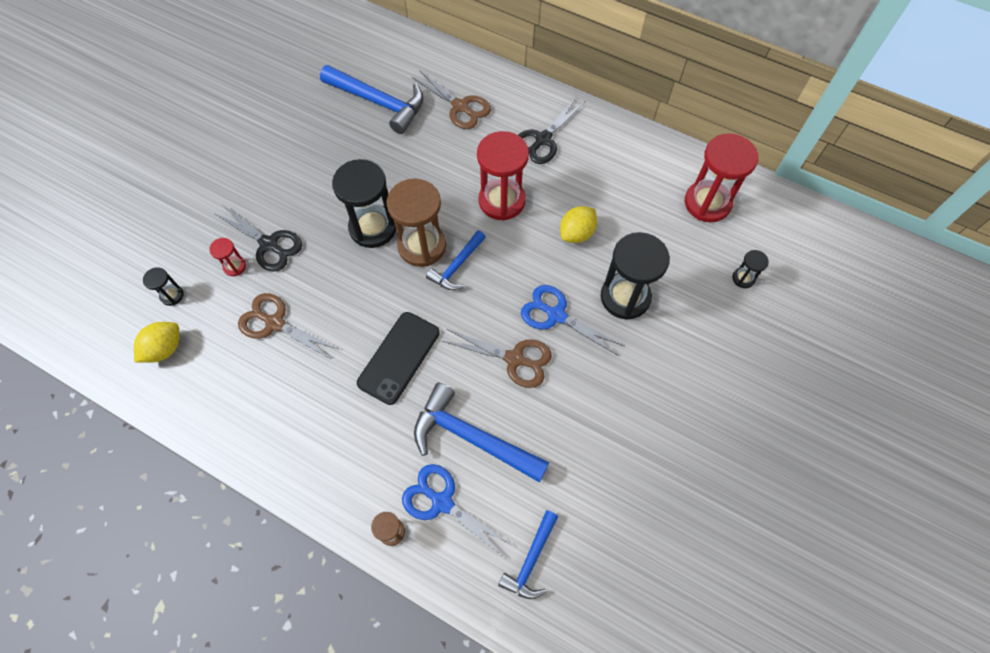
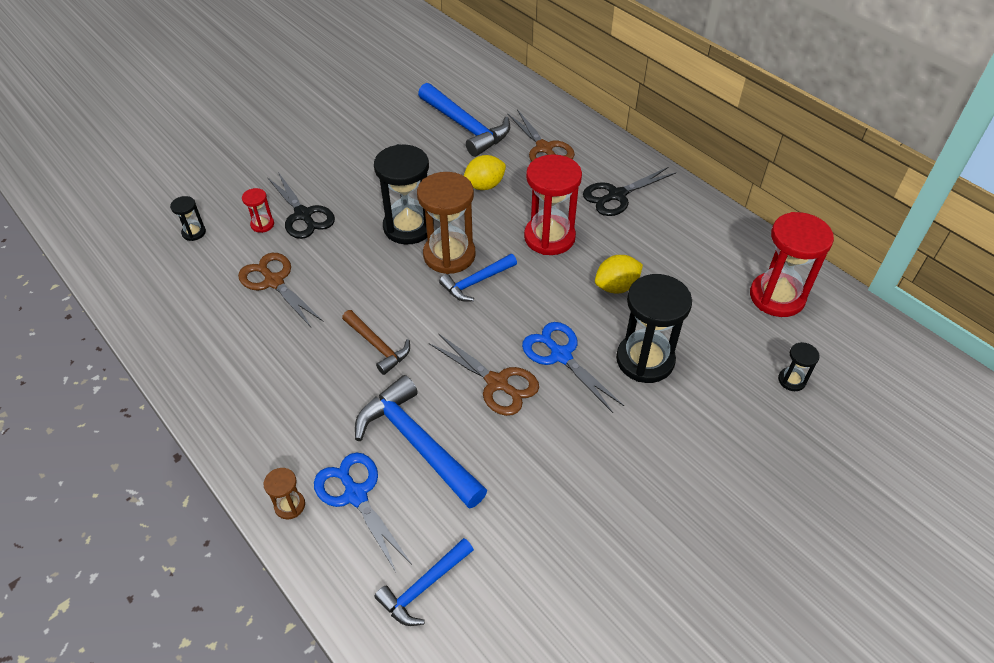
camera: 20 degrees right, 15 degrees down
yellow lemon [134,322,179,363] -> yellow lemon moved to [464,155,506,190]
black phone [357,312,440,405] -> brown hammer [342,310,410,375]

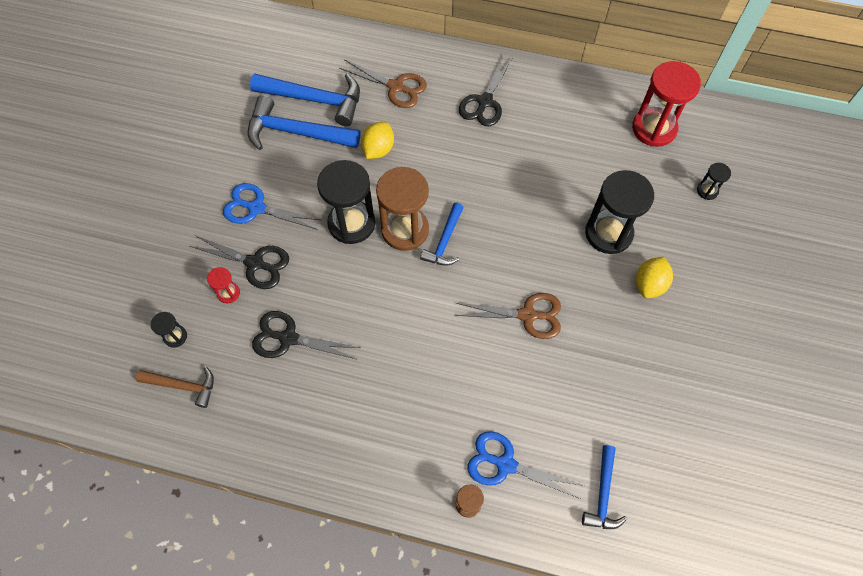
camera: 35 degrees left, 15 degrees up
brown scissors [238,253,324,327] -> black scissors [252,311,361,359]
brown hammer [342,310,410,375] -> brown hammer moved to [136,367,214,408]
blue hammer [355,375,487,509] -> blue hammer moved to [248,95,360,150]
blue scissors [522,322,624,413] -> blue scissors moved to [223,183,321,230]
red hourglass [524,154,582,255] -> none
yellow lemon [595,255,643,293] -> yellow lemon moved to [636,257,673,298]

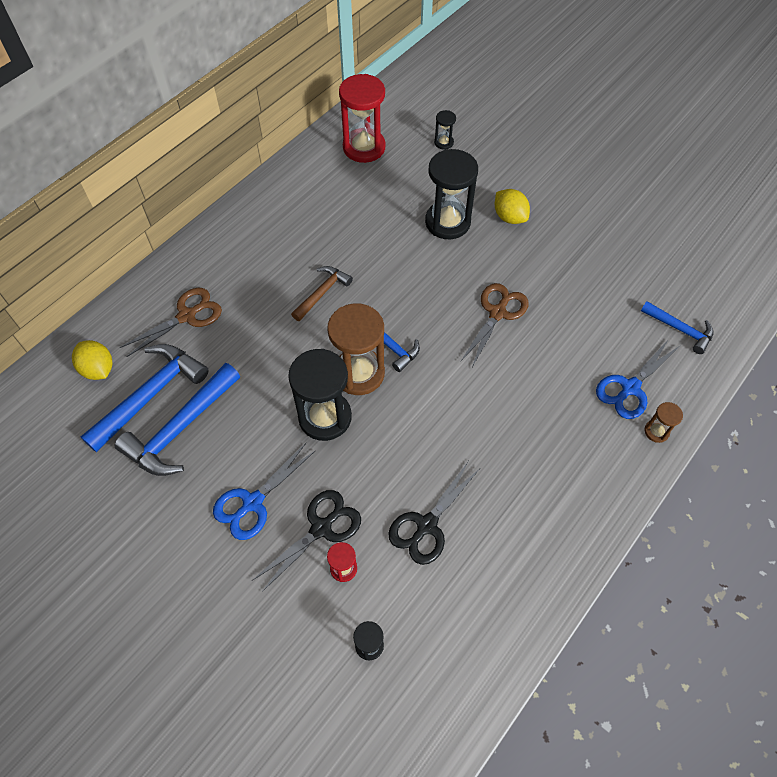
camera: 65 degrees left, 5 degrees down
brown hammer [136,367,214,408] -> brown hammer moved to [291,266,353,321]
yellow lemon [361,122,394,159] -> yellow lemon moved to [72,340,112,380]
black scissors [459,55,513,126] -> none

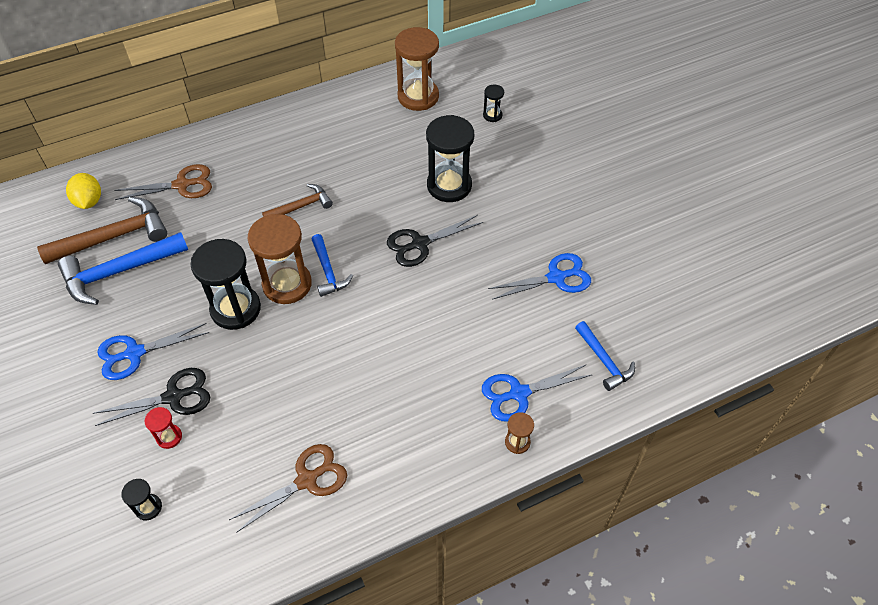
camera: 25 degrees right, 5 degrees down
blue hammer [81,344,209,452] -> brown hammer [37,197,167,264]
red hourglass [339,74,385,163] -> brown hourglass [395,27,439,111]
black scissors [388,462,479,565] -> black scissors moved to [387,215,483,267]
brown scissors [460,283,528,367] -> brown scissors moved to [229,444,347,532]
yellow lemon [495,189,530,224] -> none
none -> blue scissors [488,253,591,300]

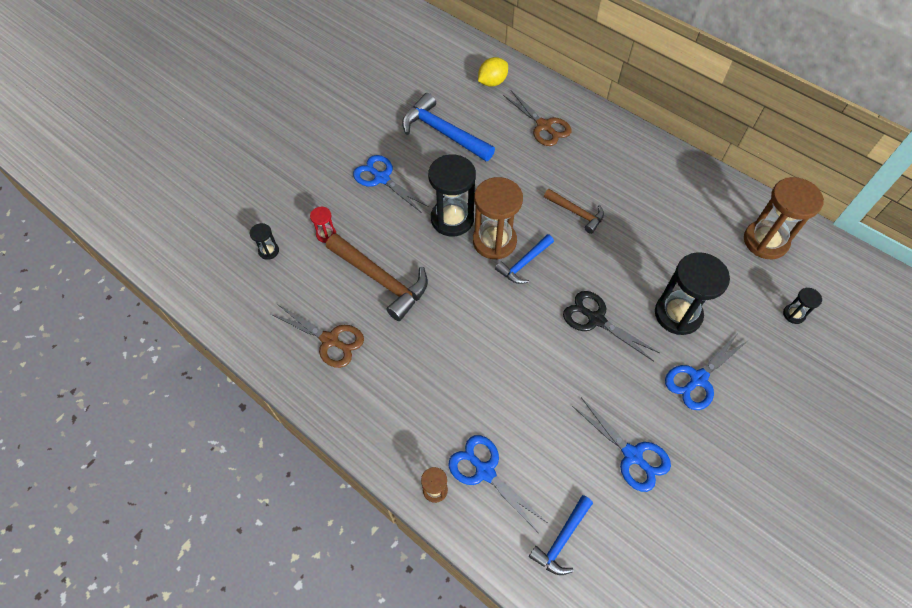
camera: 65 degrees right, 5 degrees up
brown hammer [37,197,167,264] -> brown hammer moved to [326,233,428,321]
black scissors [93,368,210,426] -> none
none -> blue scissors [665,332,749,410]

